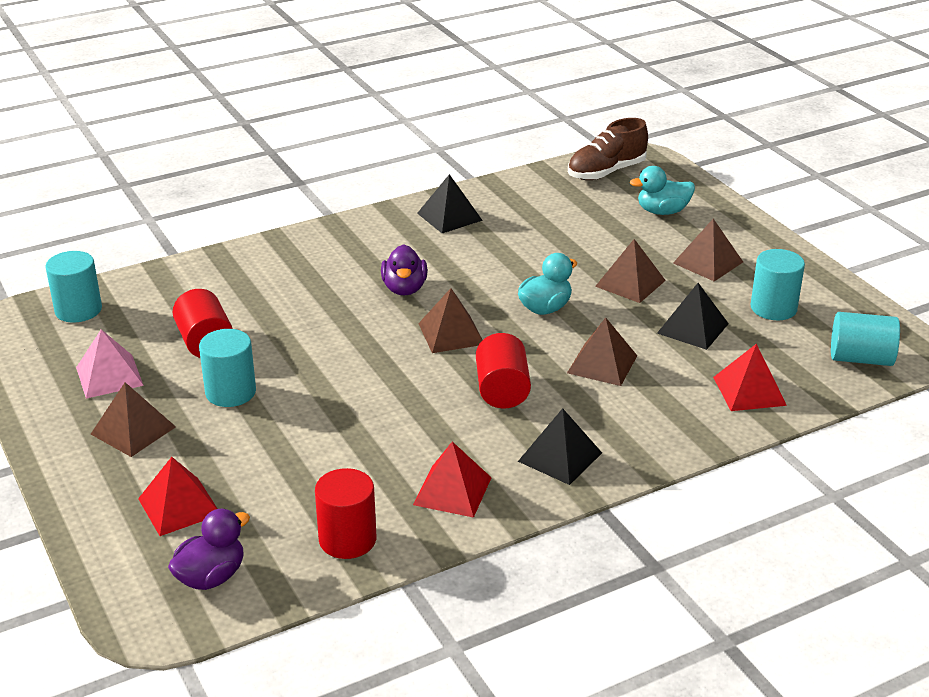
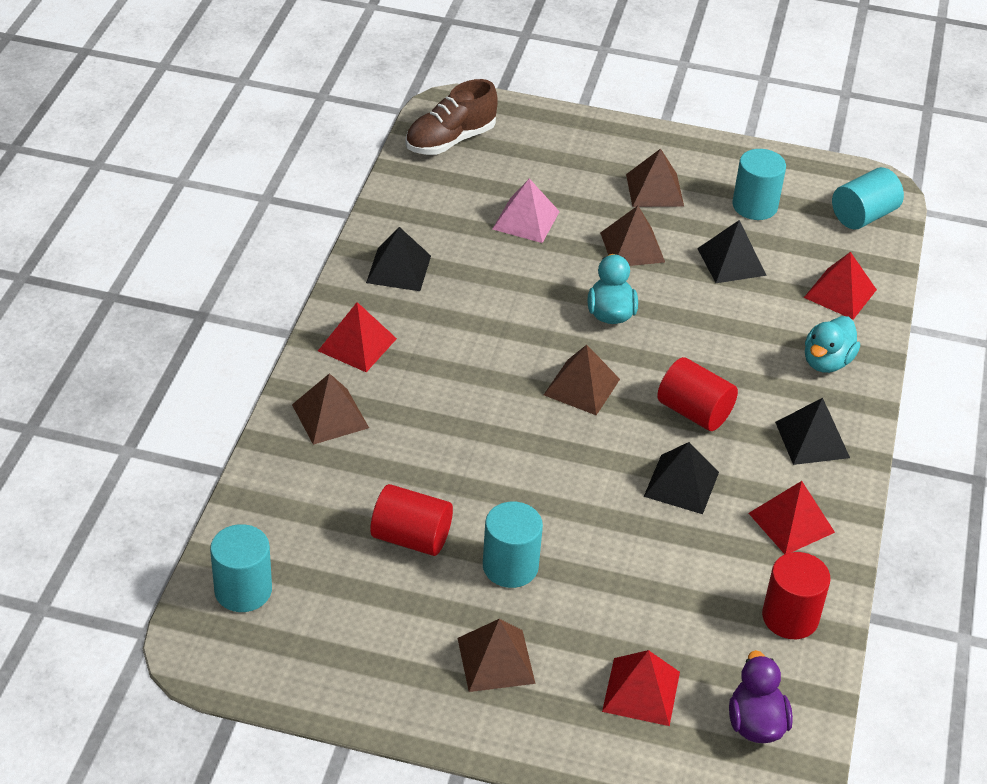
camera: 50 degrees left, 10 degrees up
pink pyramid [76,329,144,399] -> pink pyramid moved to [493,178,560,243]
purple duck [381,244,428,296] -> none
brown pyramid [567,318,637,386] -> brown pyramid moved to [292,373,369,445]
brown shoe [568,118,648,180] -> brown shoe turned 45 degrees clockwise [405,79,497,155]
turquoise duck [630,166,695,215] -> turquoise duck moved to [805,316,860,373]
none -> red pyramid [318,302,397,372]
none -> black pyramid [644,442,719,514]

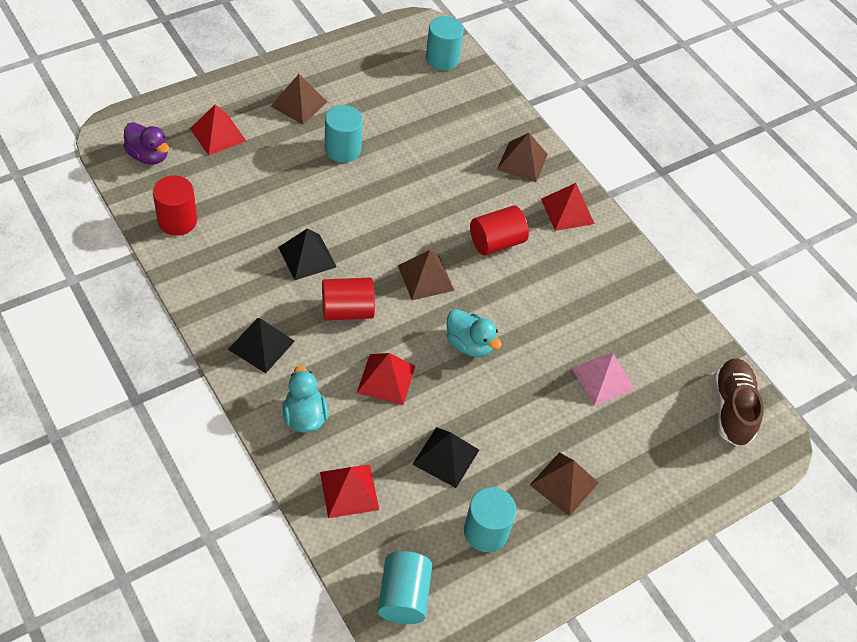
camera: 130 degrees right, 10 degrees up
black pyramid [366,227,431,291] -> none
red cylinder [370,484,453,556] -> red cylinder moved to [470,206,529,255]
brown pyramid [600,206,665,266] -> none
red pyramid [748,481,835,554] -> red pyramid moved to [357,353,415,405]

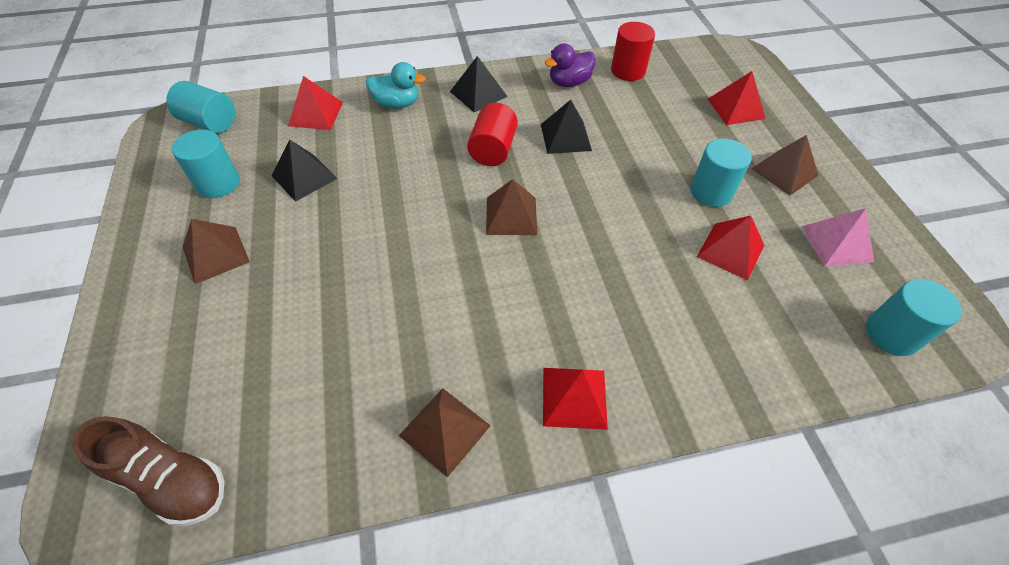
camera: 115 degrees right, 0 degrees up
purple duck [123,122,169,165] -> purple duck moved to [545,44,596,87]
red pyramid [357,353,415,405] -> red pyramid moved to [697,216,764,280]
turquoise duck [447,309,502,357] -> none
red cylinder [470,206,529,255] -> none
brown pyramid [497,133,548,182] -> brown pyramid moved to [399,388,491,478]
pink pyramid [572,353,635,405] -> pink pyramid moved to [802,208,874,266]

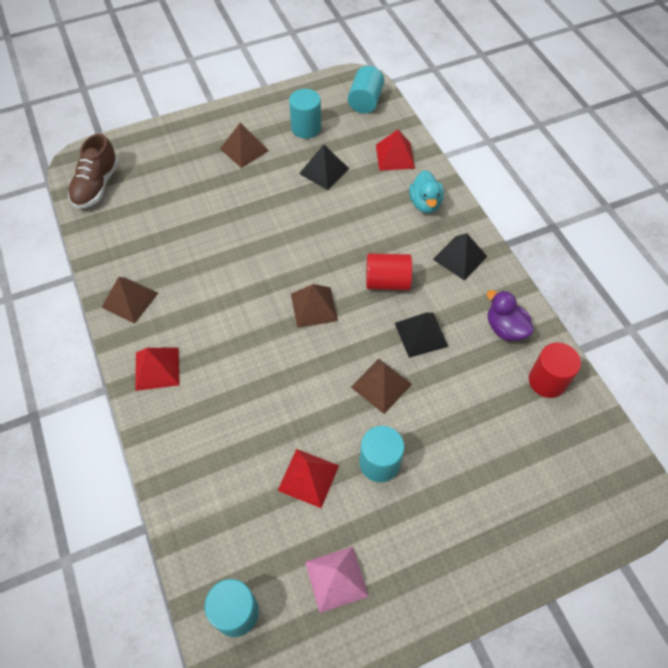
camera: 80 degrees right, 5 degrees up
red pyramid [708,71,765,125] -> none
brown pyramid [752,135,819,196] -> brown pyramid moved to [351,359,412,414]

